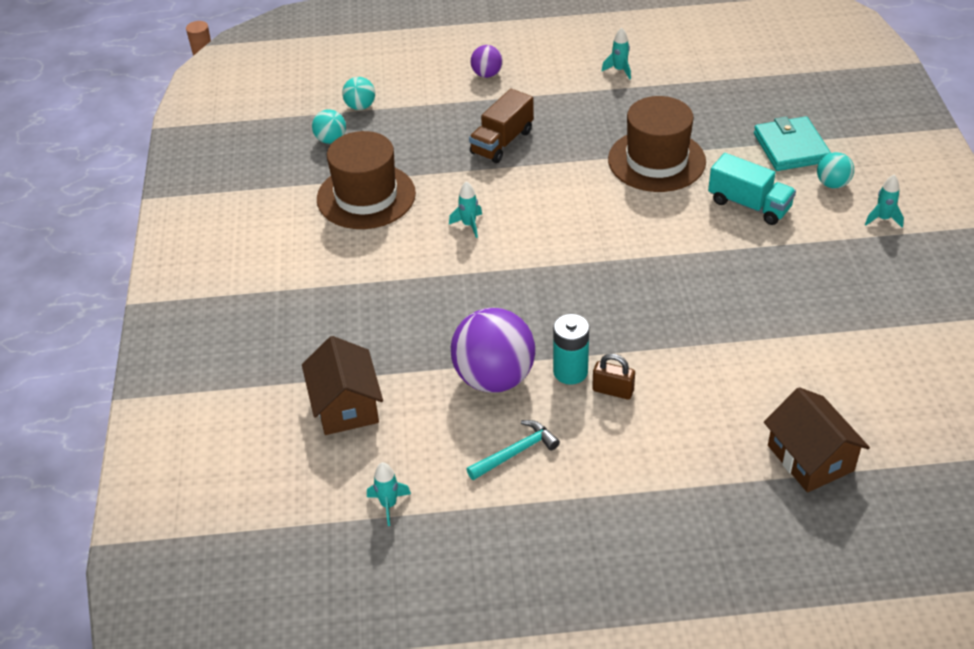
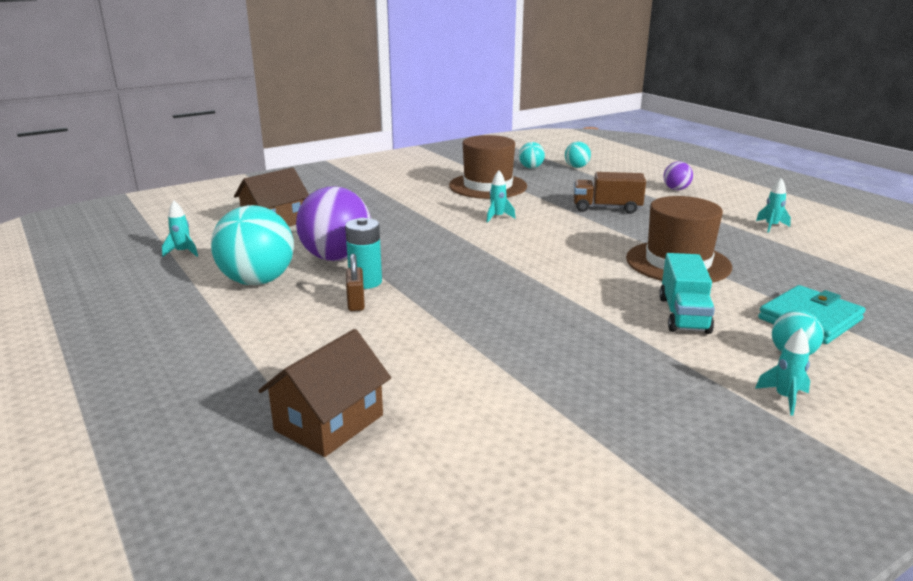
camera: 60 degrees right, 20 degrees down
turquoise hammer [466,420,560,480] -> turquoise ball [211,205,294,285]

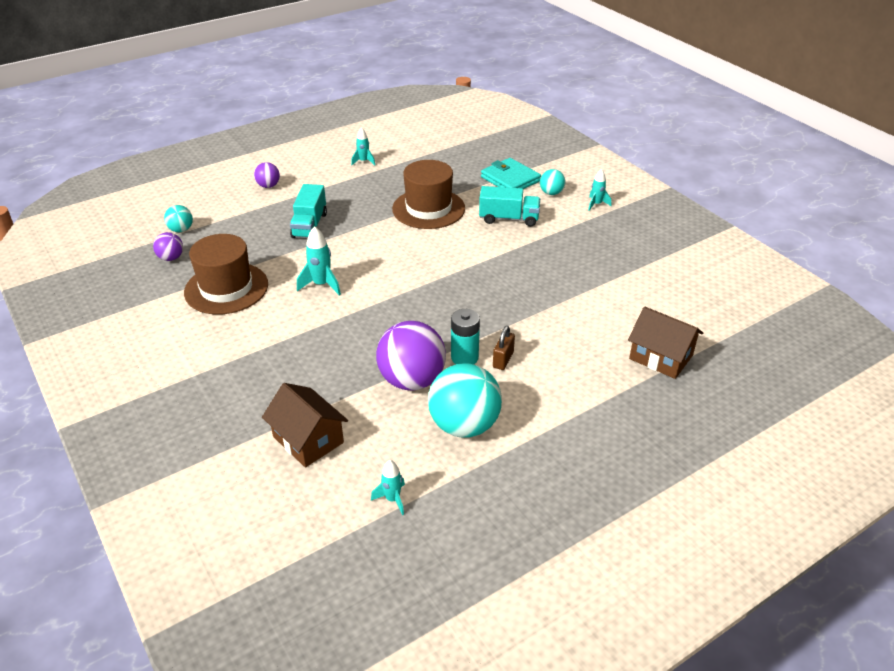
camera: 90 degrees left, 15 degrees up
brown padlock [346,254,365,311] -> brown padlock turned 60 degrees counterclockwise [493,326,515,370]
turquoise rocket [486,170,516,223] -> turquoise rocket [297,226,341,295], size x1.53
turquoise ball [519,142,545,168] -> purple ball [153,232,183,261]
brown truck [574,172,646,214] -> turquoise truck [290,184,327,238]

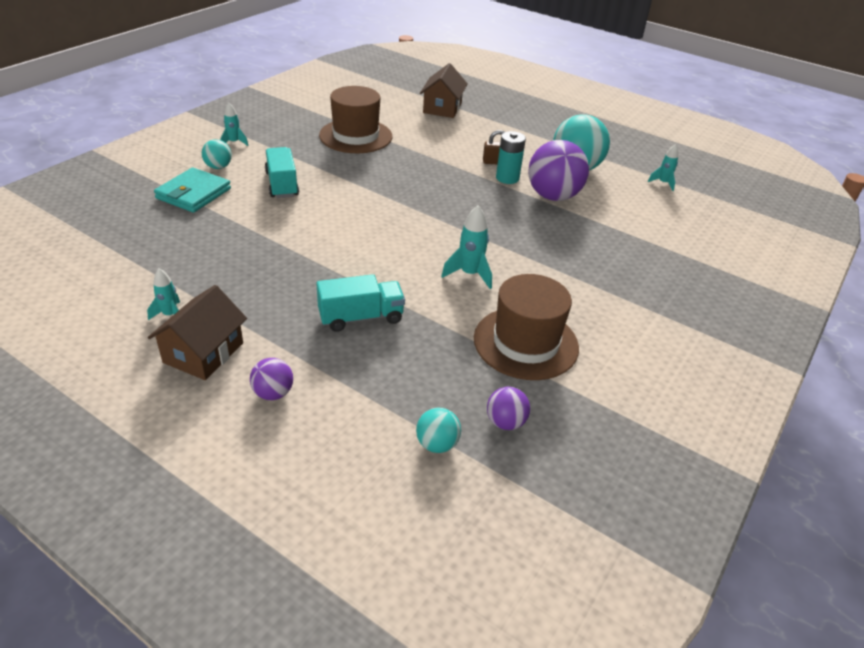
camera: 115 degrees left, 0 degrees up
brown house [262,383,348,468] -> brown house moved to [148,285,247,380]
brown hat [392,160,465,229] -> brown hat moved to [319,86,392,153]

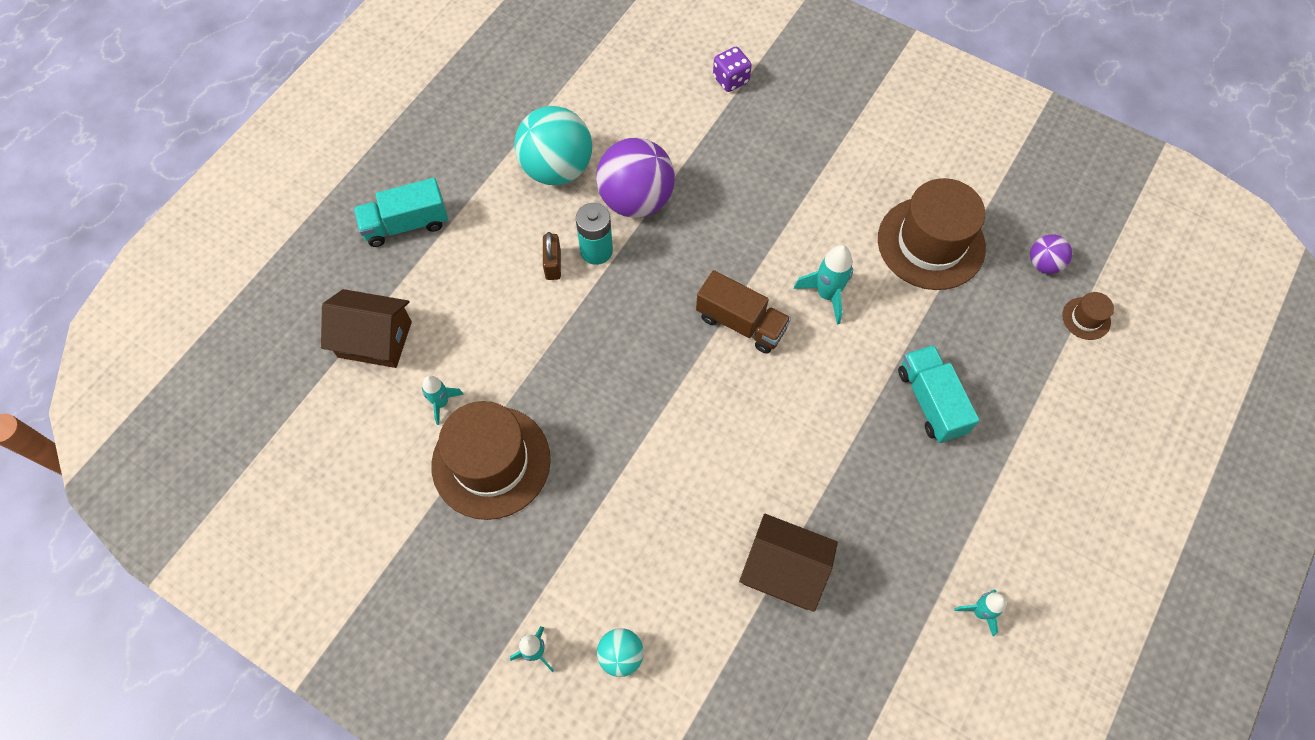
camera: 90 degrees left, 25 degrees up
brown house [148,285,247,380] -> brown house moved to [739,514,838,612]
turquoise wallet [154,167,231,213] -> none
purple ball [250,358,293,400] -> none
turquoise truck [265,147,299,198] -> turquoise truck moved to [354,178,448,247]
turquoise ball [416,408,461,453] -> brown hat [1062,292,1114,340]
turquoise rocket [648,144,678,191] -> turquoise rocket moved to [422,376,464,425]
none -> brown truck [696,270,791,354]
none -> purple dice [713,47,752,92]

